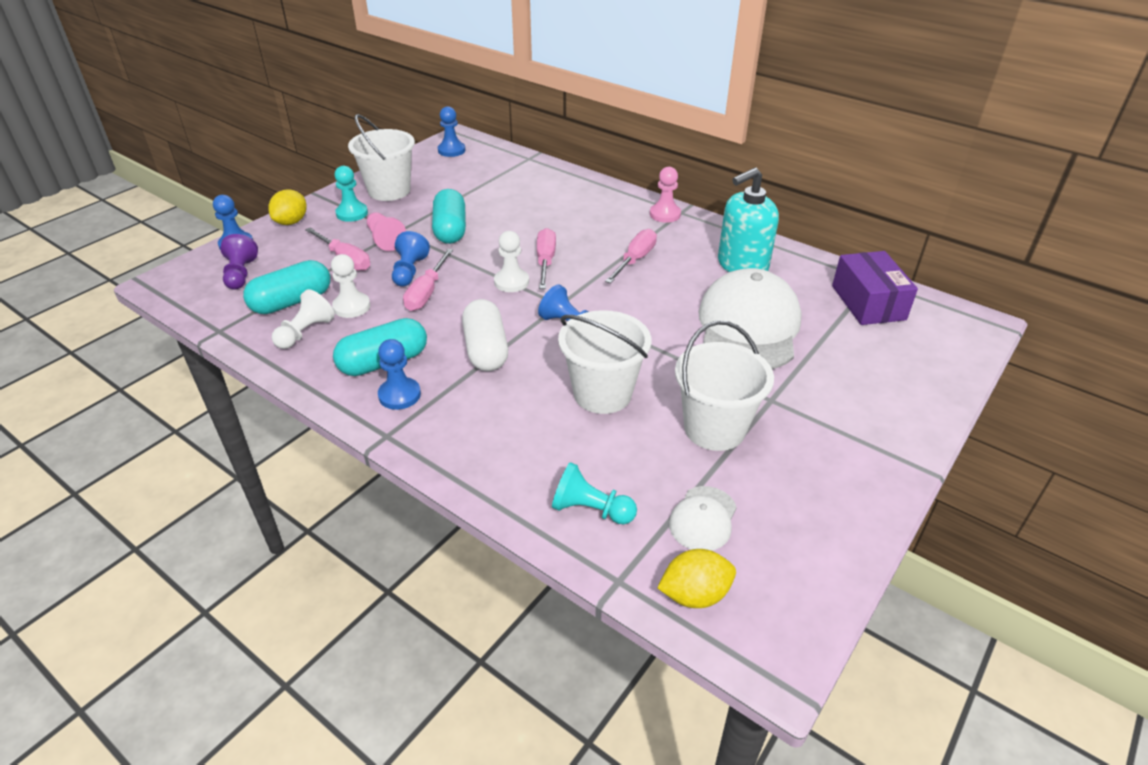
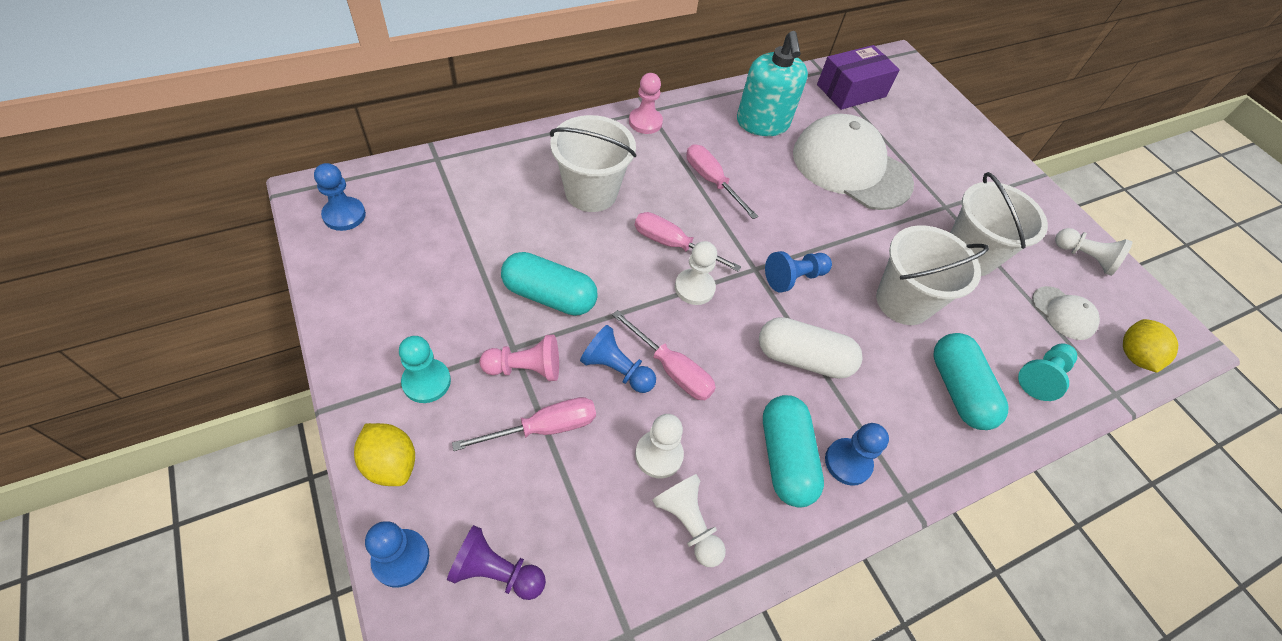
camera: 70 degrees left, 15 degrees up
turquoise capsule [243,260,330,314] -> turquoise capsule moved to [933,333,1009,430]
white bucket [348,114,415,201] -> white bucket moved to [550,115,636,212]
purple box [832,251,918,325] -> purple box turned 45 degrees counterclockwise [817,45,900,110]
none -> white pawn [1055,228,1133,276]

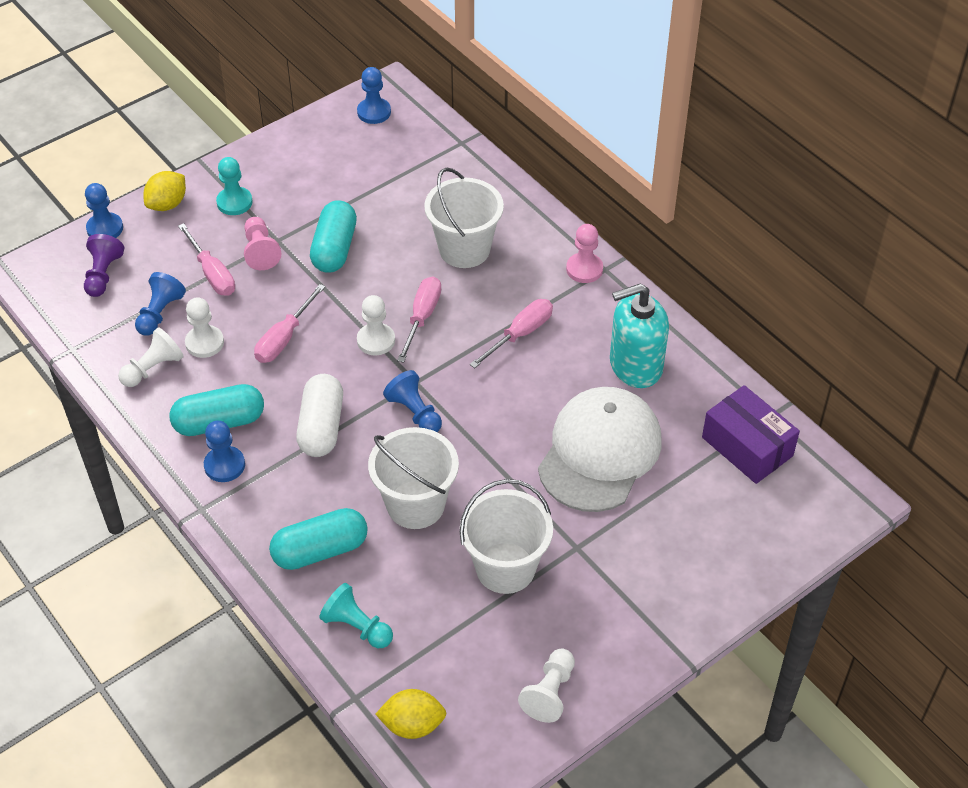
camera: 85 degrees right, 5 degrees down
blue pawn [580,325,656,393] -> blue pawn moved to [135,272,186,336]
white cap [1032,286,1100,340] -> none

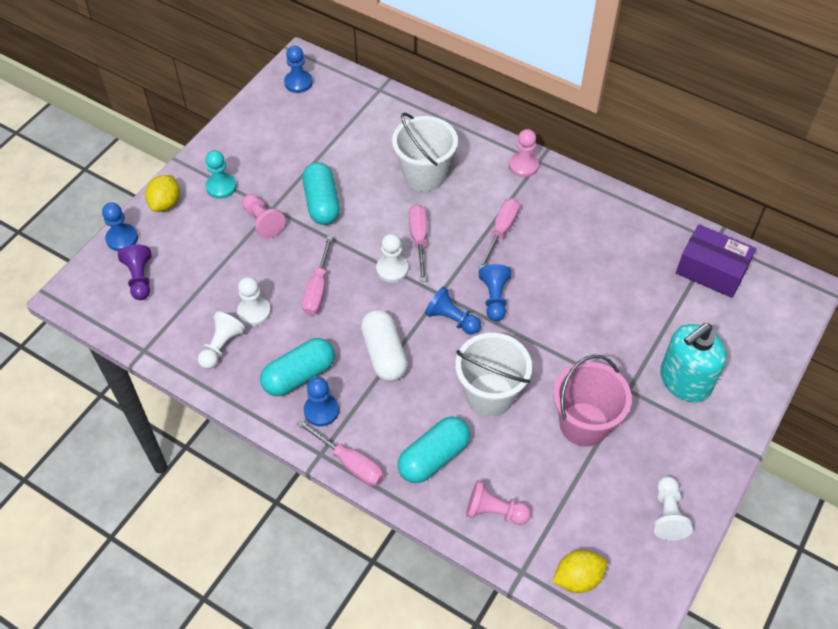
camera: 20 degrees left, 5 degrees up
blue pawn [135,272,186,336] -> blue pawn moved to [479,264,512,321]
pink screwdriver [178,223,235,296] -> pink screwdriver moved to [297,420,384,486]
turquoise pawn [319,583,393,648] -> pink pawn [466,480,531,525]
white bucket [460,479,553,594] -> pink bucket [553,355,632,447]
white cap [538,387,662,512] -> none
turquoise soap dispenser [610,283,669,388] -> turquoise soap dispenser moved to [660,323,727,403]

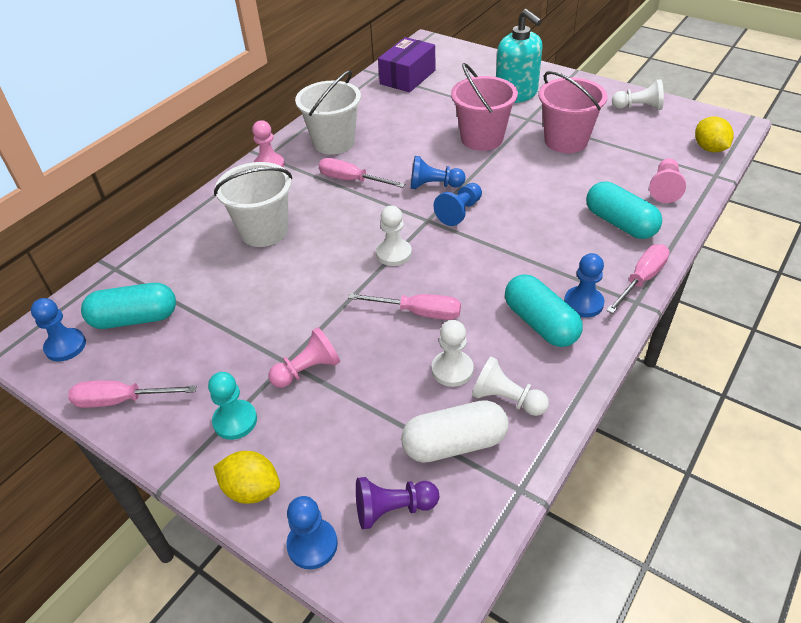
camera: 85 degrees left, 10 degrees down
turquoise capsule [302,162,340,225] -> turquoise capsule moved to [81,283,176,329]
white capsule [361,310,408,382] -> white capsule moved to [401,400,509,463]
pink screwdriver [409,204,427,282] -> pink screwdriver moved to [68,380,196,408]
white bucket [455,333,532,417] -> white bucket moved to [295,70,361,155]
none -> pink bucket [451,63,518,151]

